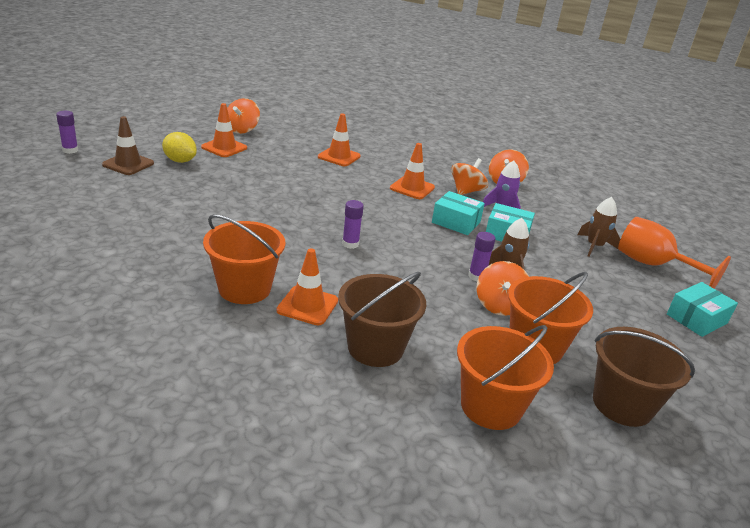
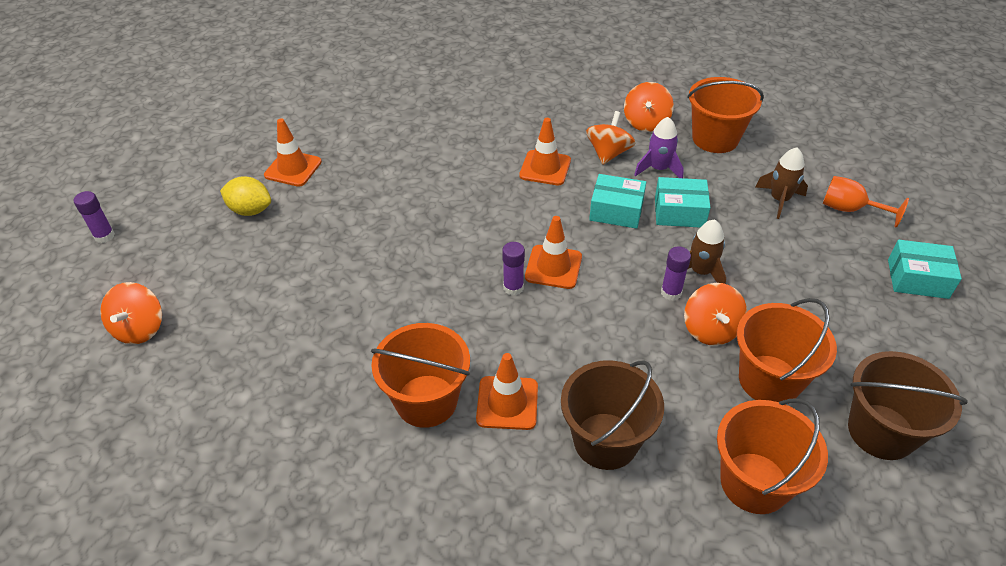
camera: 10 degrees left, 15 degrees up
brown traffic cone [102,116,154,175] -> none
orange spinning top [227,98,260,134] -> orange spinning top moved to [100,282,162,344]
orange traffic cone [318,113,361,166] -> orange traffic cone moved to [525,216,582,289]
orange goblet [618,217,731,289] -> orange goblet [823,176,909,227], size x0.66
turquoise box [667,282,738,337] -> turquoise box turned 60 degrees clockwise [888,240,962,299]
none -> orange bucket [687,77,764,153]

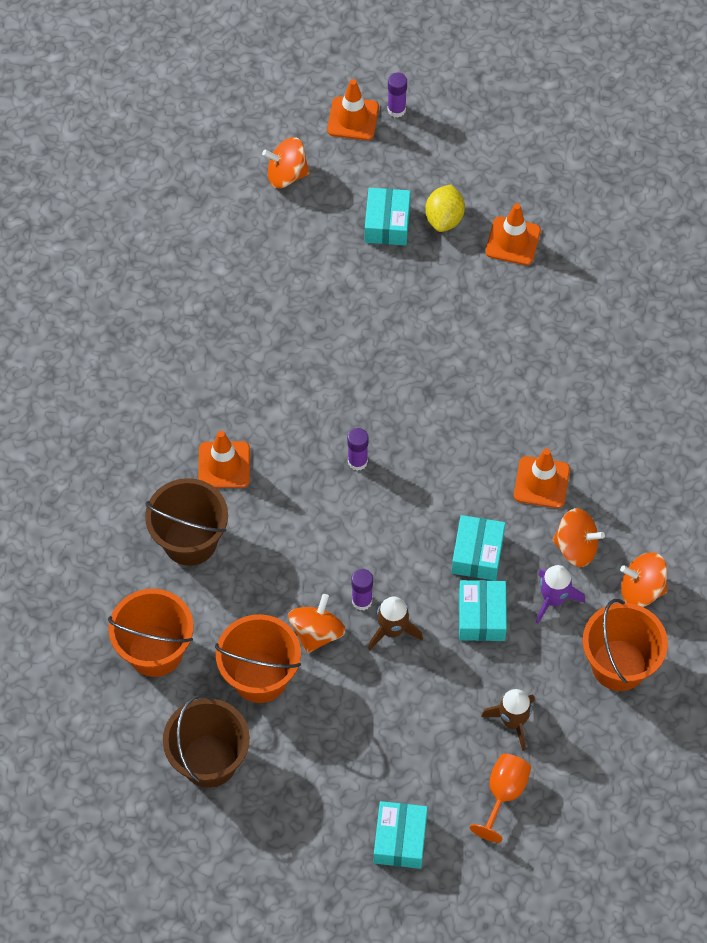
camera: 85 degrees right, 15 degrees up
orange bucket [371,323,470,428] -> none
orange traffic cone [525,216,582,289] -> orange traffic cone moved to [327,79,379,140]
orange spinning top [684,283,747,346] -> orange spinning top turned 120 degrees clockwise [288,594,346,653]
none -> turquoise box [365,188,411,246]

